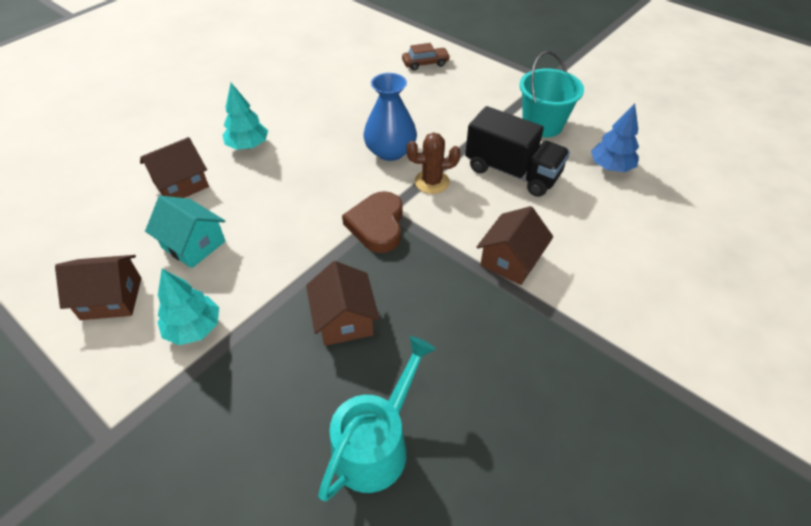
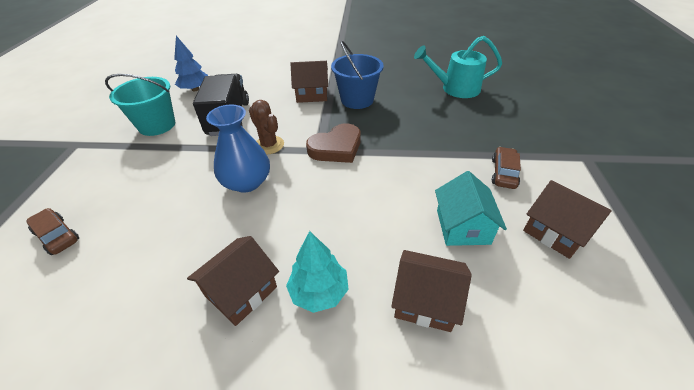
camera: 125 degrees left, 5 degrees down
turquoise tree [158,269,219,345] -> brown car [492,147,521,189]
brown house [306,261,380,346] -> brown house moved to [187,236,279,326]
none -> blue bucket [331,41,384,109]

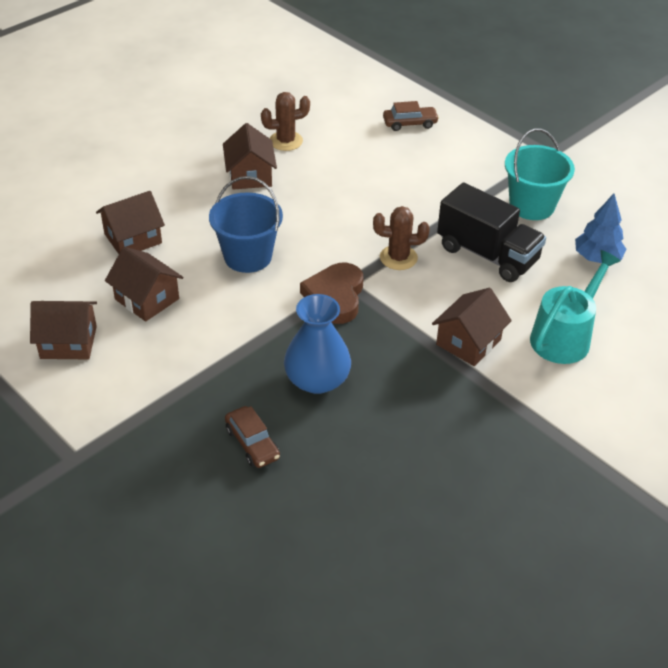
camera: 130 degrees right, 0 degrees up
blue vase [206,104,270,193] -> blue vase moved to [284,294,351,394]
turquoise tree [286,231,349,313] -> none
blue bucket [331,41,384,109] -> blue bucket moved to [209,176,283,273]
turquoise watering can [414,36,502,98] -> turquoise watering can moved to [530,250,621,364]
turquoise house [435,171,507,246] -> brown house [105,247,183,321]
brown car [492,147,521,189] -> brown car moved to [225,406,280,468]
none -> brown cactus [261,92,310,151]

